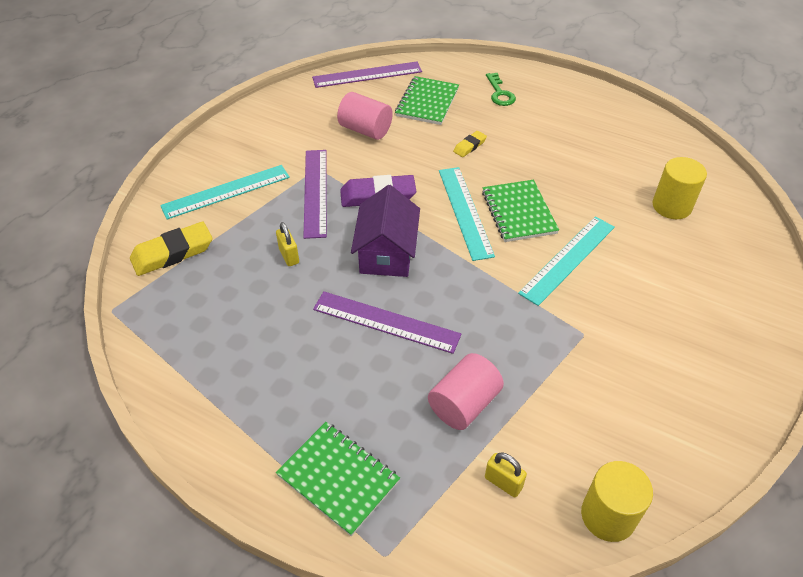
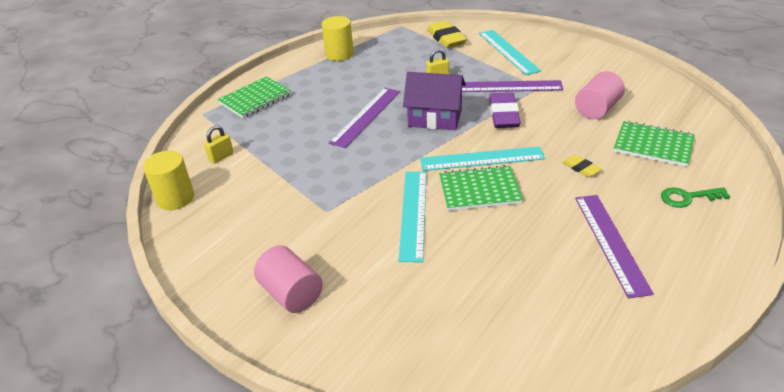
camera: 100 degrees right, 10 degrees down
purple ruler [312,62,422,88] -> purple ruler moved to [575,195,654,298]
pink cylinder [428,353,504,430] -> pink cylinder moved to [254,245,323,313]
turquoise ruler [518,216,615,306] -> turquoise ruler turned 45 degrees clockwise [399,172,427,262]
yellow cylinder [653,157,707,219] -> yellow cylinder moved to [321,16,354,61]

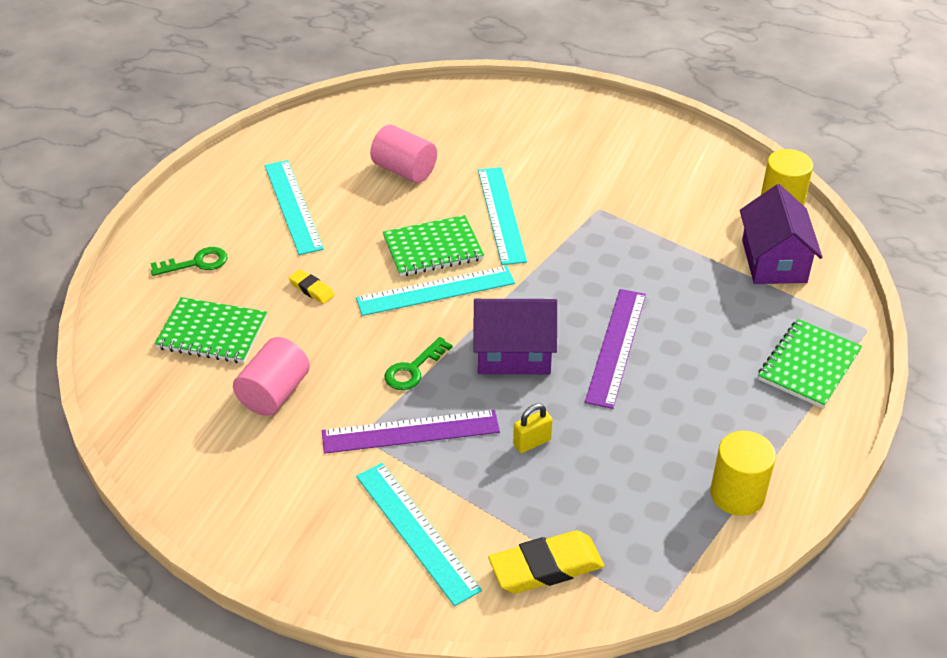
camera: 165 degrees right, 5 degrees up
yellow padlock [204,126,234,164] -> purple house [740,184,823,284]
pink cylinder [254,245,323,313] -> pink cylinder moved to [370,125,437,183]
yellow eraser [427,21,467,48] -> yellow eraser turned 75 degrees counterclockwise [488,530,604,594]
purple eraser [489,92,521,128] -> green key [385,337,453,390]
purple ruler [575,195,654,298] -> turquoise ruler [265,160,324,255]

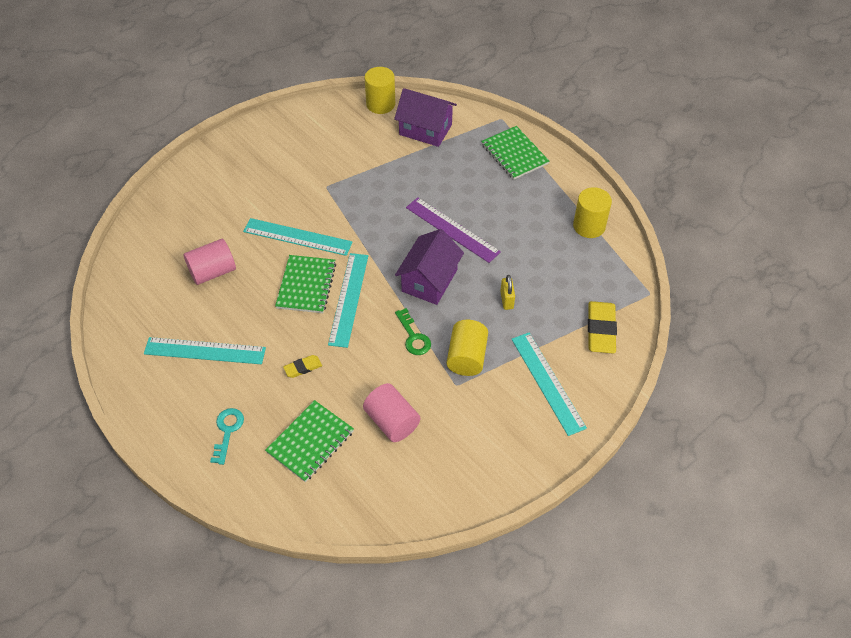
camera: 65 degrees left, 10 degrees up
green key [151,247,227,276] -> turquoise key [210,408,244,465]
purple ruler [322,410,500,454] -> yellow cylinder [447,320,488,376]
turquoise ruler [356,463,482,606] -> turquoise ruler turned 75 degrees clockwise [512,333,587,436]

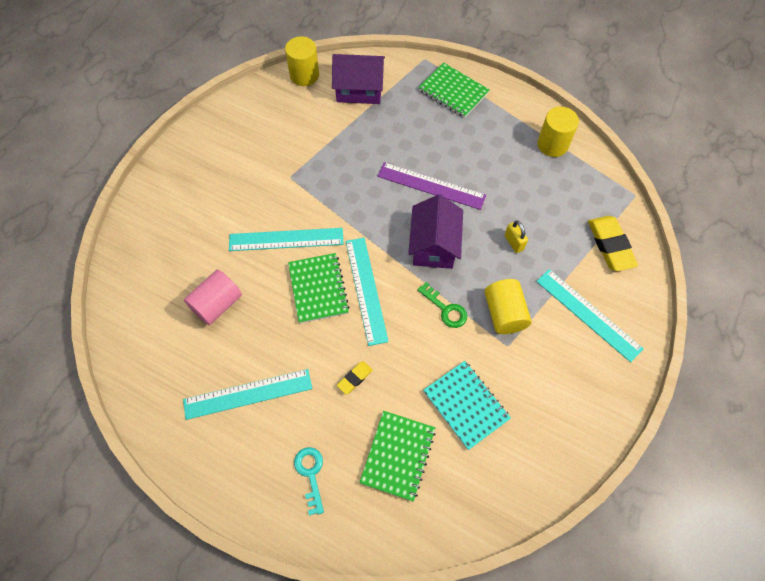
camera: 20 degrees left, 10 degrees up
pink cylinder [363,383,420,442] -> turquoise notebook [423,361,511,450]

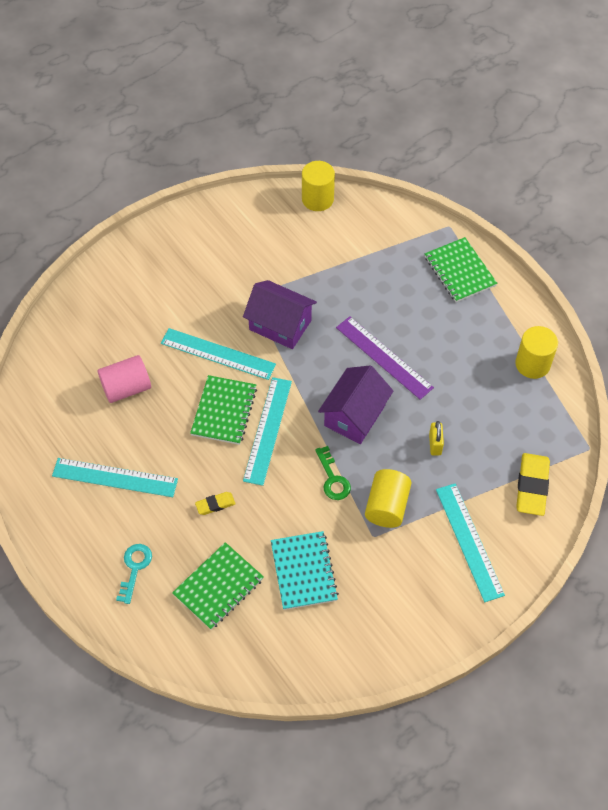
camera: 25 degrees right, 5 degrees down
purple house [332,54,385,104] -> purple house moved to [243,280,317,349]

